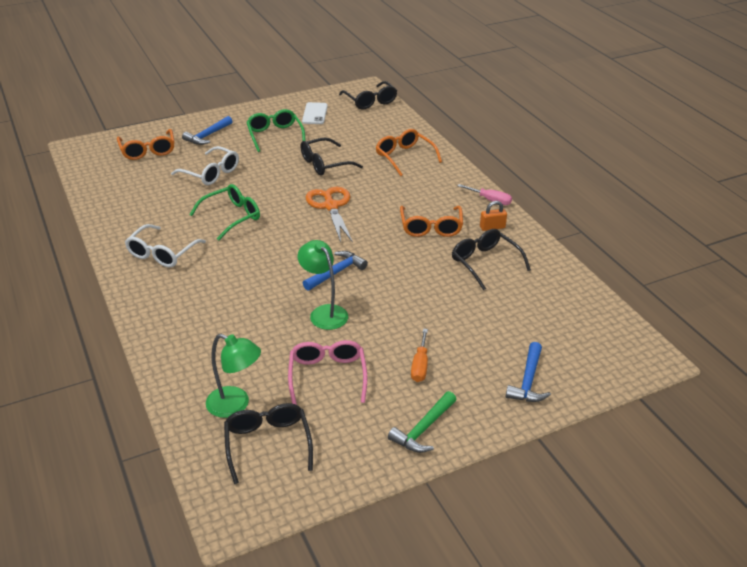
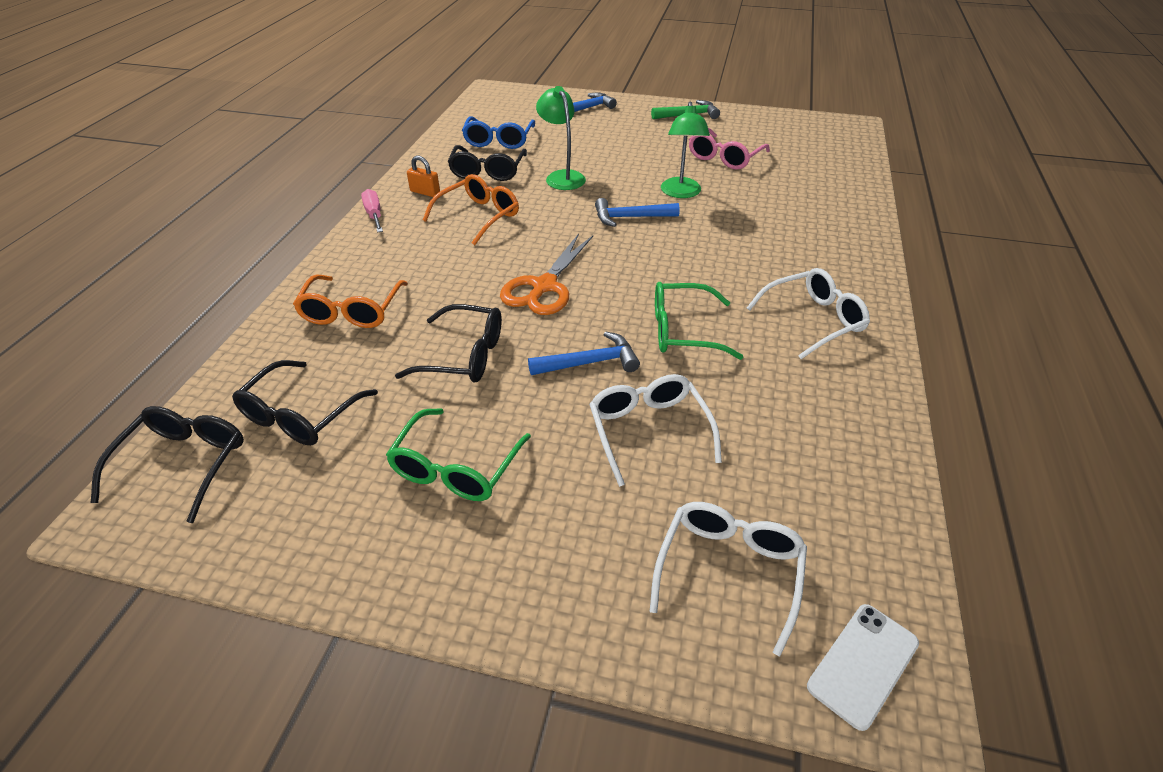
camera: 140 degrees left, 5 degrees up
orange glasses [117,129,175,160] -> white glasses [649,502,807,656]
blue hammer [182,116,233,145] -> blue hammer moved to [528,331,640,375]
green lamp [206,334,261,418] -> green lamp moved to [536,86,586,190]
black glasses [224,403,313,484] -> black glasses moved to [232,360,378,445]
white phone [302,102,328,124] -> white phone moved to [807,604,919,731]
orange screwdriver [411,329,428,382] -> none
none -> blue glasses [462,116,535,149]

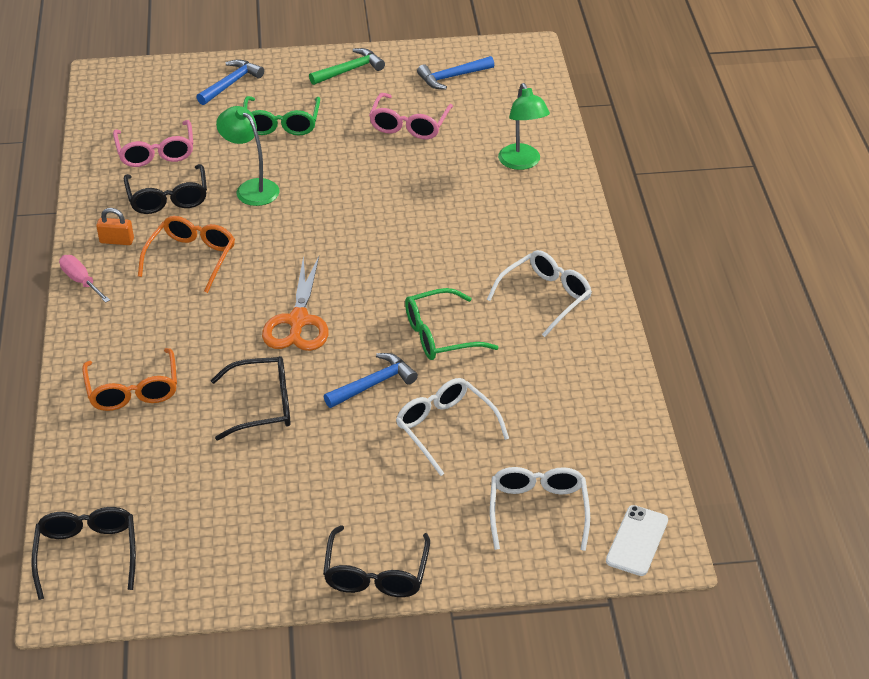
camera: 20 degrees left, 0 degrees up
black glasses [232,360,378,445] -> black glasses moved to [323,525,430,597]
green glasses [386,408,531,501] -> green glasses moved to [243,96,320,135]
blue glasses [462,116,535,149] -> pink glasses [113,120,193,167]
blue hammer [595,198,680,227] -> blue hammer moved to [417,56,494,90]
green lamp [661,101,710,198] -> green lamp moved to [498,83,550,170]

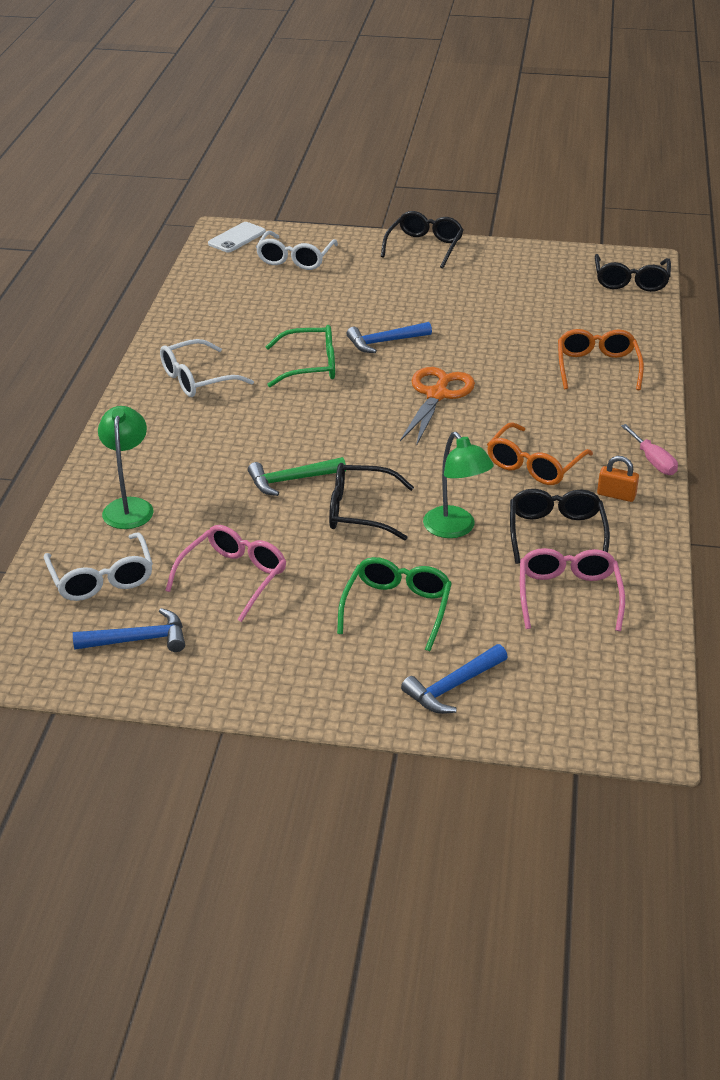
camera: 165 degrees left, 5 degrees down
black glasses [211,356,291,440] -> black glasses moved to [329,463,414,540]
green hammer [309,48,385,85] -> green hammer moved to [248,457,346,496]
white glasses [396,378,509,476] -> white glasses moved to [44,532,153,601]

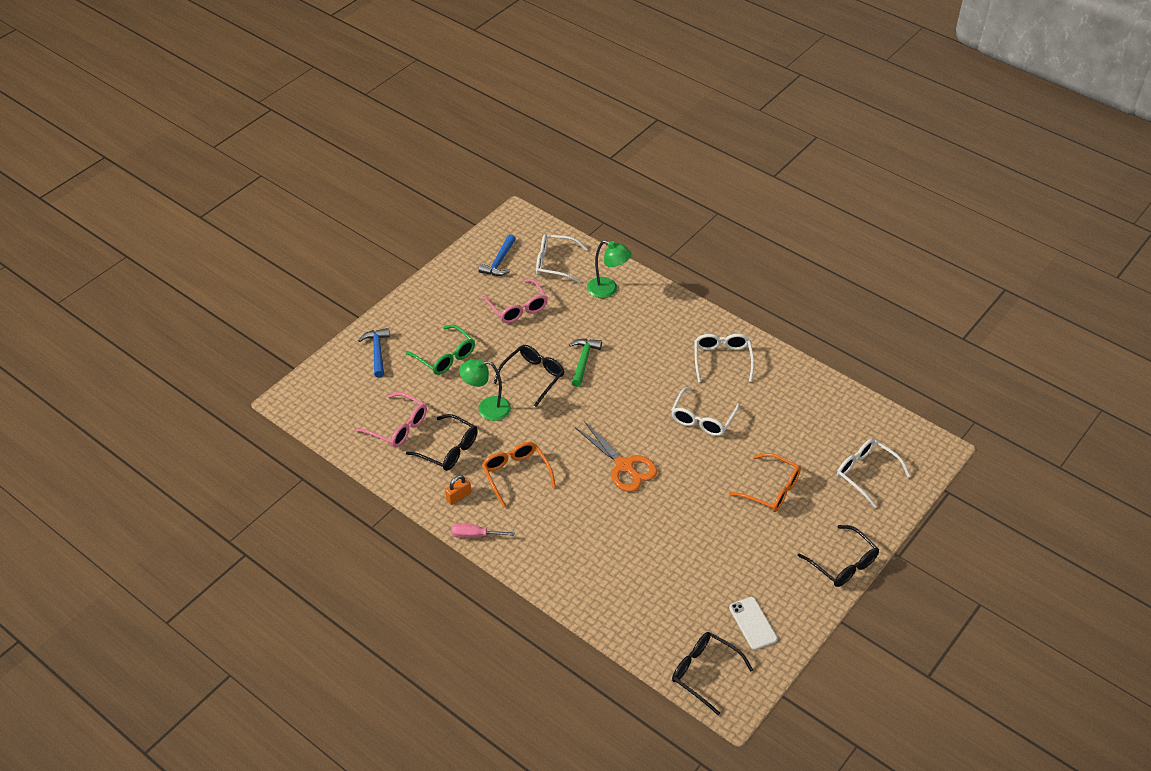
camera: 120 degrees right, 10 degrees up
white phone [208,222,266,252] -> white phone moved to [729,597,778,650]
green glasses [265,325,335,387] -> white glasses [671,387,740,436]
blue hammer [346,322,432,353] -> none
orange glasses [558,329,644,390] -> orange glasses moved to [729,453,801,512]

